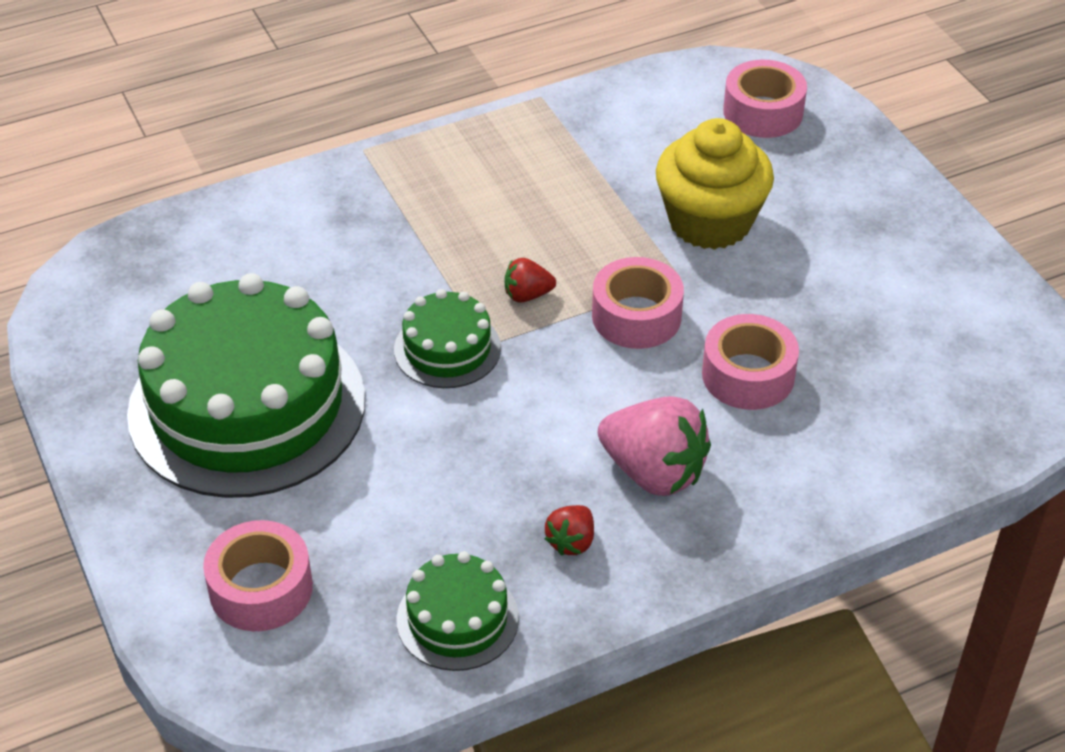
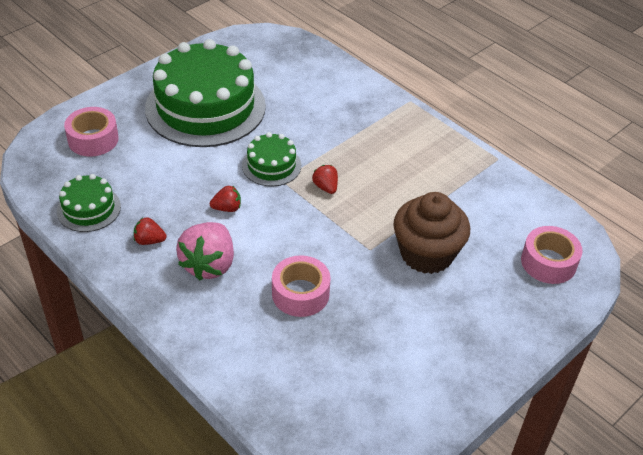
camera: 70 degrees right, 0 degrees up
pink tape [592,257,684,349] -> none
yellow cupcake [656,118,774,250] -> brown cupcake [393,192,470,274]
none -> red strawberry [210,186,241,212]

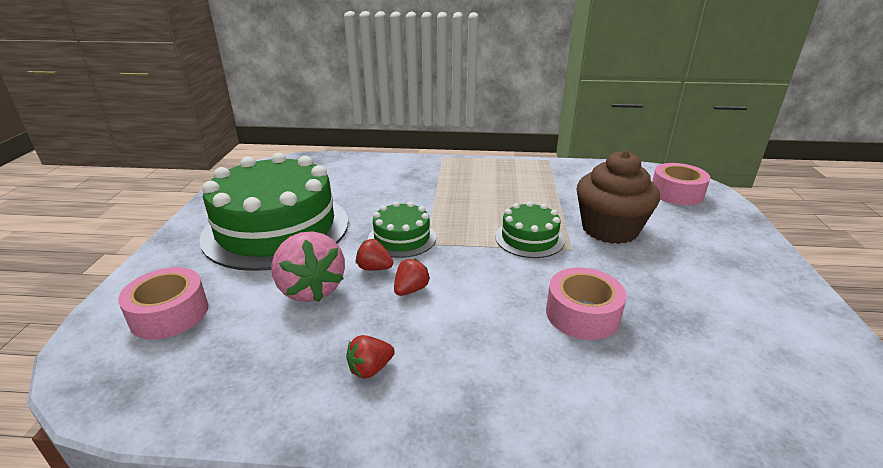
camera: 40 degrees left, 15 degrees down
green cake [57,174,121,232] -> green cake moved to [495,201,565,258]
pink strawberry [176,222,234,281] -> pink strawberry moved to [271,231,345,302]
red strawberry [312,165,338,194] -> red strawberry moved to [356,239,393,270]

